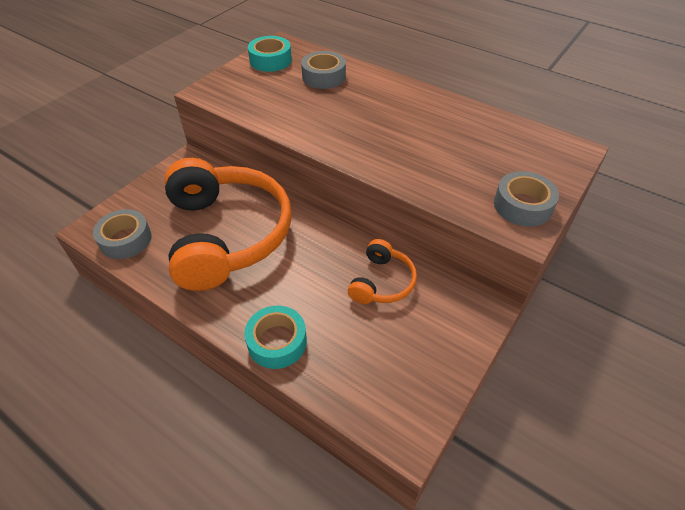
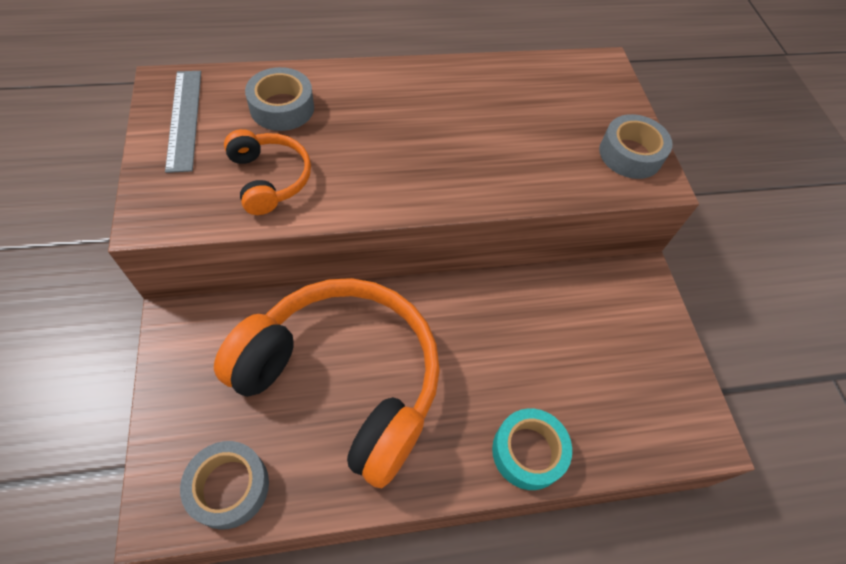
camera: 50 degrees left, 10 degrees up
turquoise tape [248,36,292,72] -> grey ruler [165,71,201,173]
orange headphones [348,239,417,304] -> orange headphones moved to [224,129,311,215]

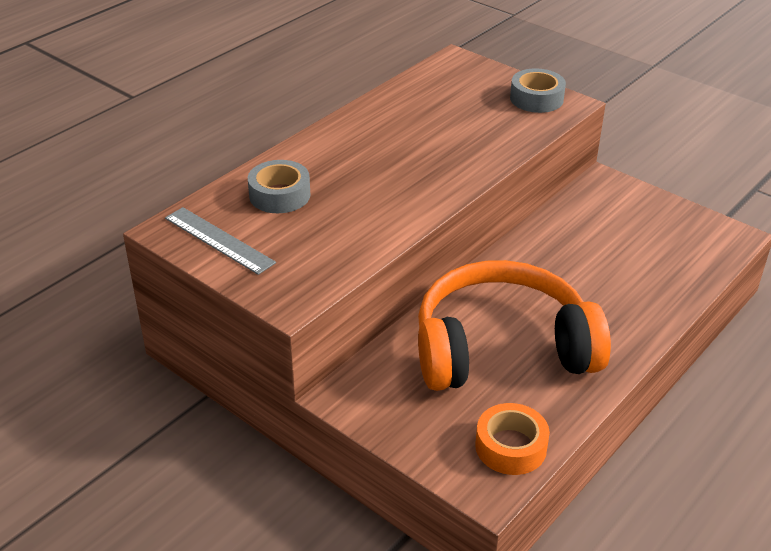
camera: 35 degrees left, 20 degrees down
grey tape [180,441,269,530] -> orange tape [475,403,550,475]
orange headphones [224,129,311,215] -> none
turquoise tape [492,408,572,490] -> none

